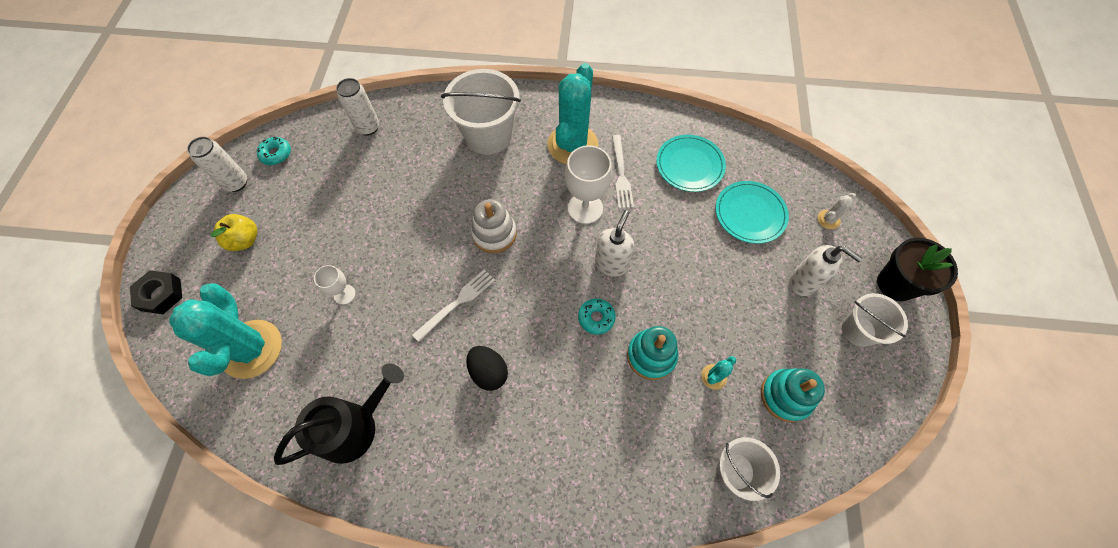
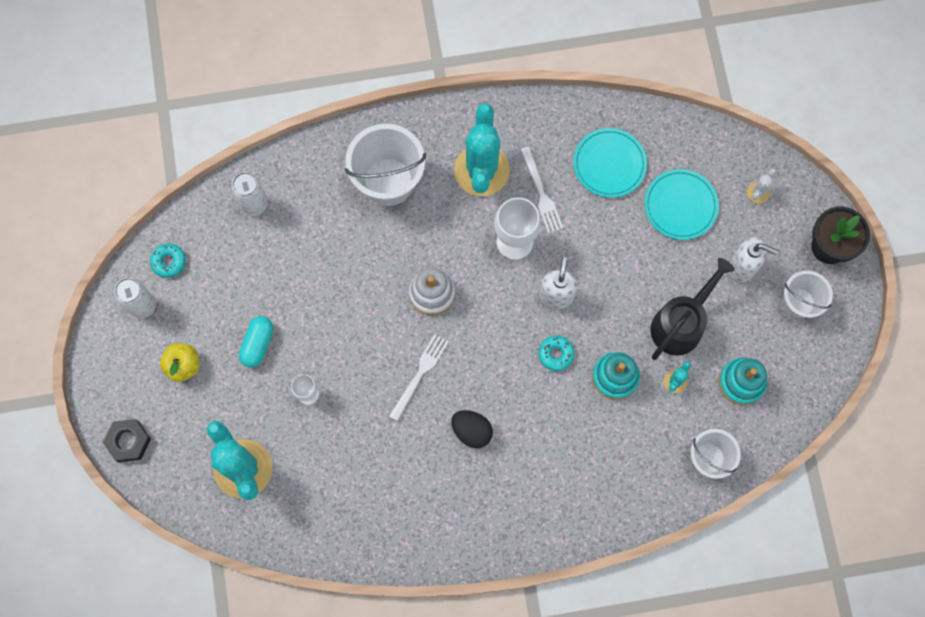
camera: 15 degrees left, 10 degrees up
black watering can [274,363,404,465] -> black watering can moved to [650,258,735,360]
none -> turquoise capsule [239,316,273,368]

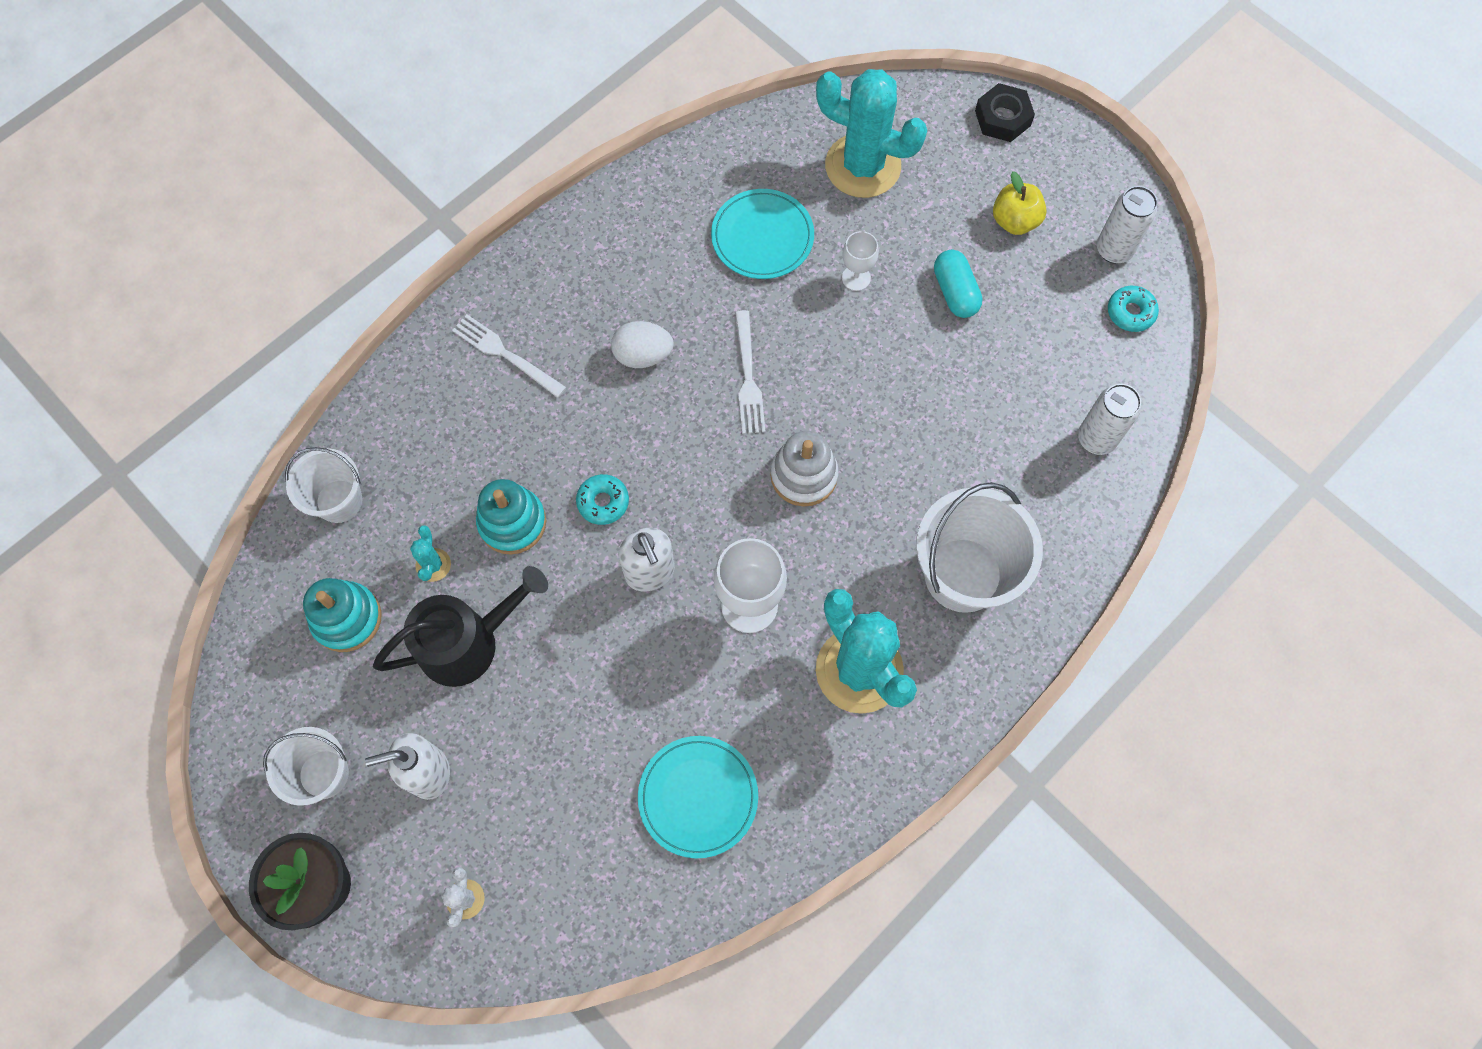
camera: 145 degrees right, 5 degrees down
black egg [451,410,493,448] -> white egg [611,321,674,368]
white fork [521,147,563,233] -> white fork moved to [452,314,566,398]
turquoise plate [644,169,719,240] -> turquoise plate moved to [711,189,814,279]
black watering can [650,258,735,360] -> black watering can turned 120 degrees counterclockwise [373,566,548,687]

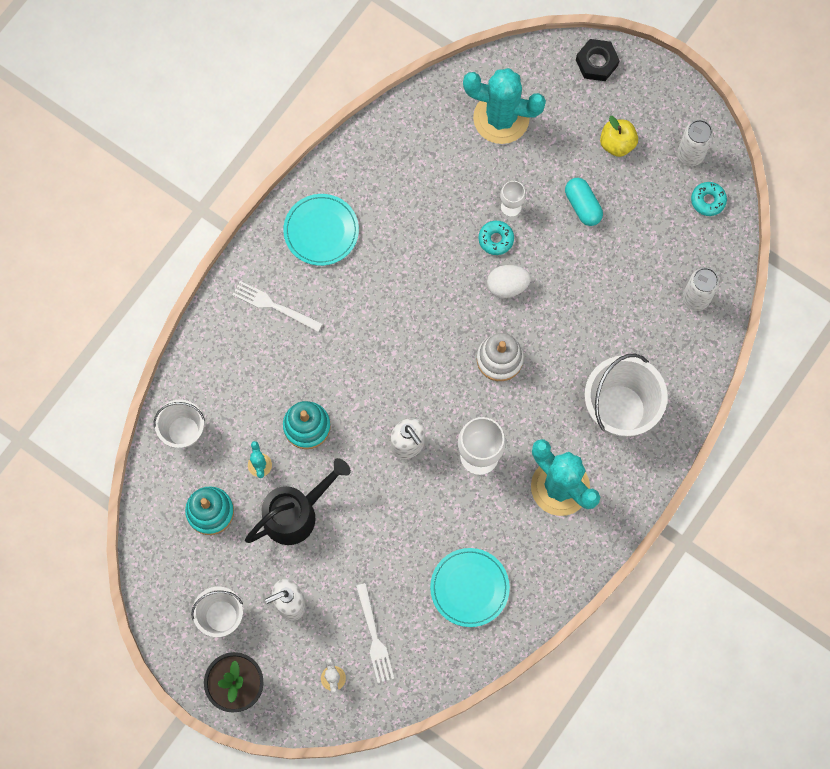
camera: 10 degrees left, 5 degrees up
turquoise donut [576,474,629,525] -> turquoise donut moved to [479,221,514,255]
white egg [611,321,674,368] -> white egg moved to [487,265,531,298]
turquoise plate [711,189,814,279] -> turquoise plate moved to [283,194,359,266]
white fork [735,310,766,434] -> white fork moved to [356,583,394,683]

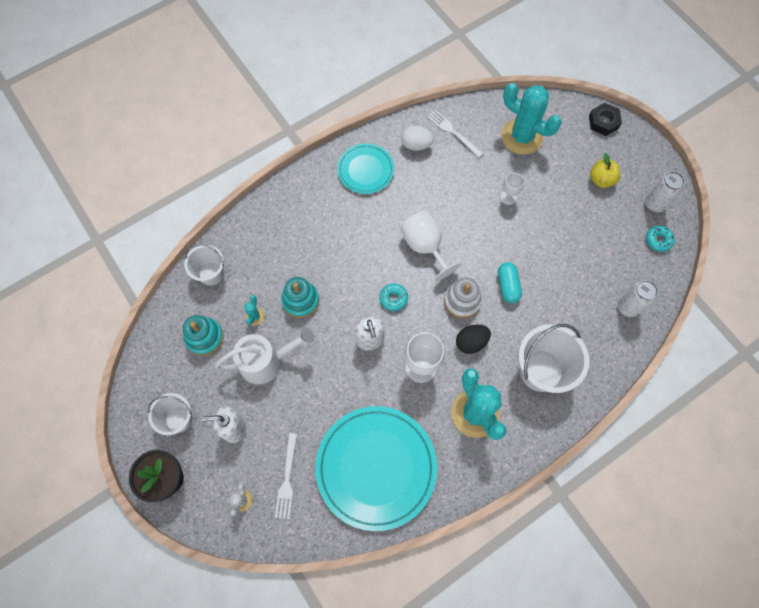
camera: 20 degrees right, 5 degrees down
white fork [232,281,323,332] -> white fork moved to [427,109,484,158]
black watering can [245,458,351,545] -> white watering can [214,327,315,384]
turquoise plate [430,548,510,627] -> turquoise plate [315,406,437,531], size x1.82
turquoise donut [479,221,514,255] -> turquoise donut moved to [379,283,408,311]
white egg [487,265,531,298] -> white egg moved to [401,125,434,151]
turquoise capsule [565,178,603,226] -> turquoise capsule moved to [498,262,522,303]
none -> white goblet [400,211,461,281]
none -> black egg [456,325,491,354]

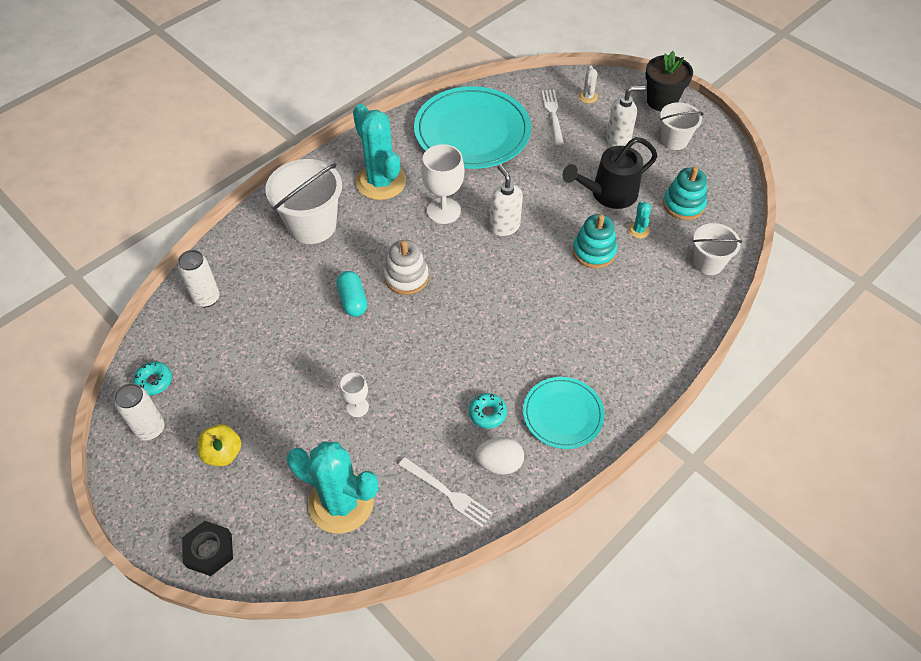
camera: 170 degrees right, 15 degrees down
white watering can [214,327,315,384] -> black watering can [563,137,658,209]
turquoise donut [379,283,408,311] -> turquoise donut moved to [469,393,507,428]
white goblet [400,211,461,281] -> none
black egg [456,325,491,354] -> none

